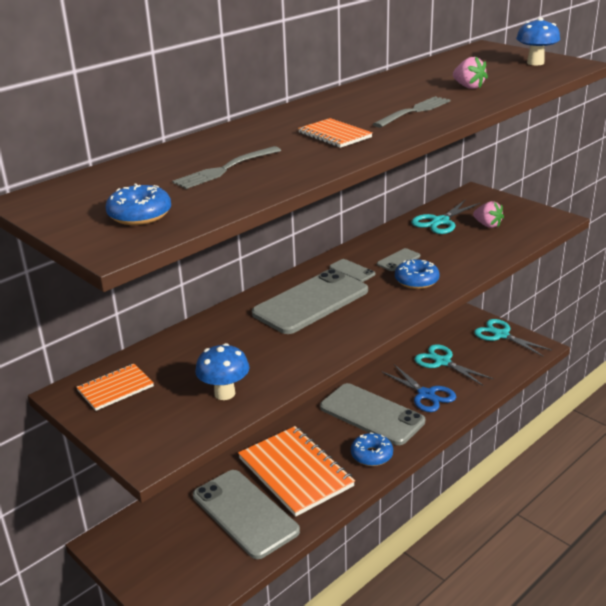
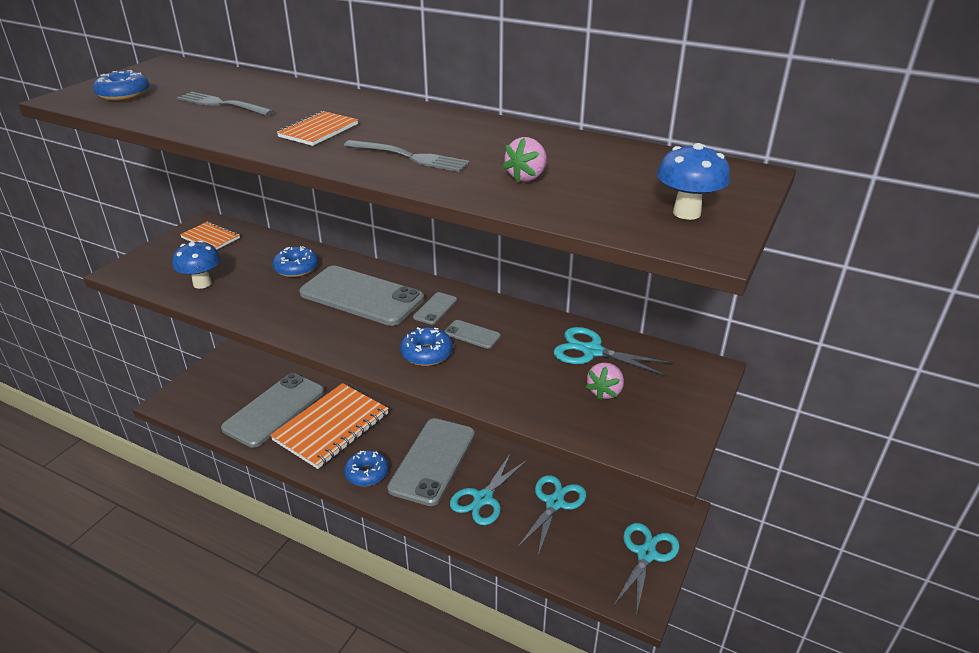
camera: 70 degrees right, 5 degrees up
blue scissors [381,364,456,412] -> turquoise scissors [450,453,527,525]
none -> blue donut [273,246,318,277]

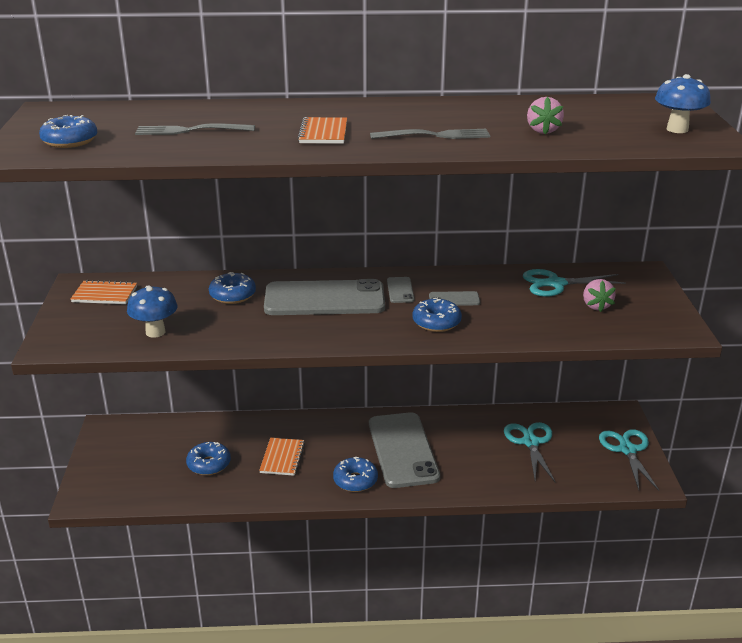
camera: 30 degrees left, 5 degrees down
grey phone [221,373,324,448] -> blue donut [186,442,231,475]
orange notebook [270,383,389,469] -> orange notebook [259,438,305,476], size x0.50
turquoise scissors [450,453,527,525] -> none

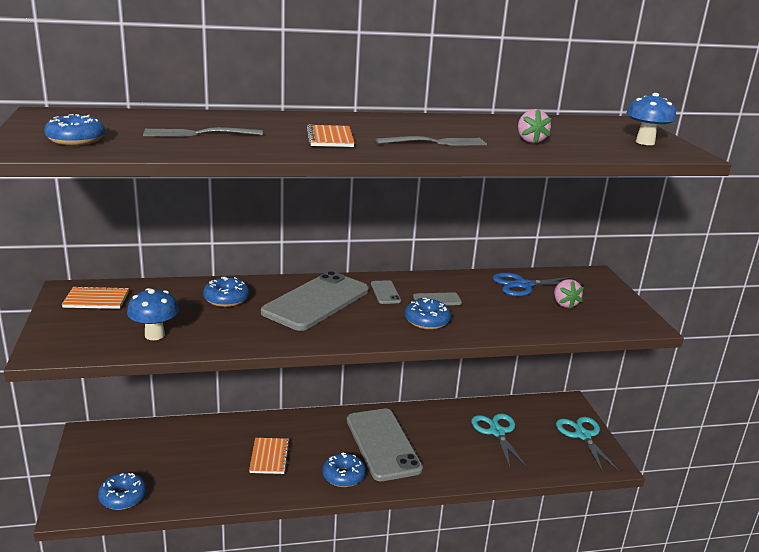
camera: 10 degrees left, 5 degrees down
blue donut [186,442,231,475] -> blue donut moved to [98,473,147,510]
grey phone [264,279,385,315] -> grey phone turned 45 degrees counterclockwise [261,271,369,331]
turquoise scissors [523,269,626,297] -> blue scissors [492,273,584,297]

